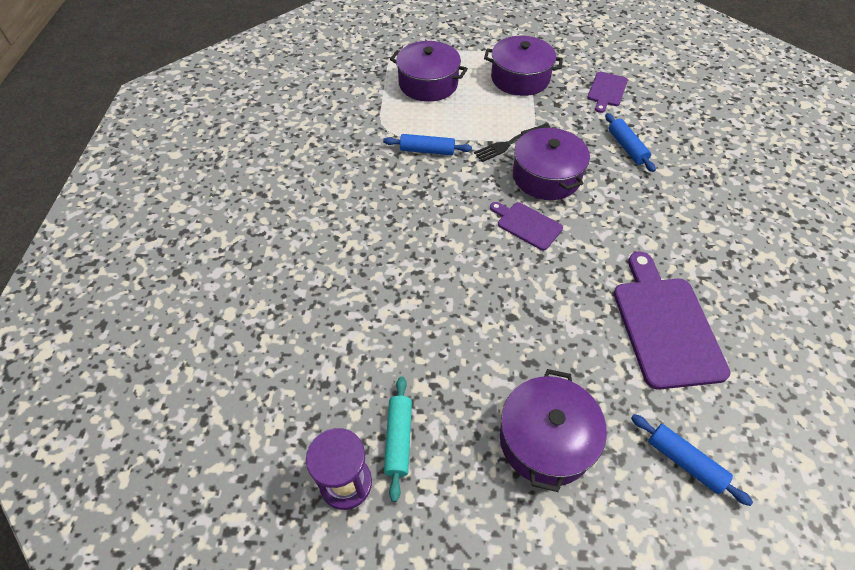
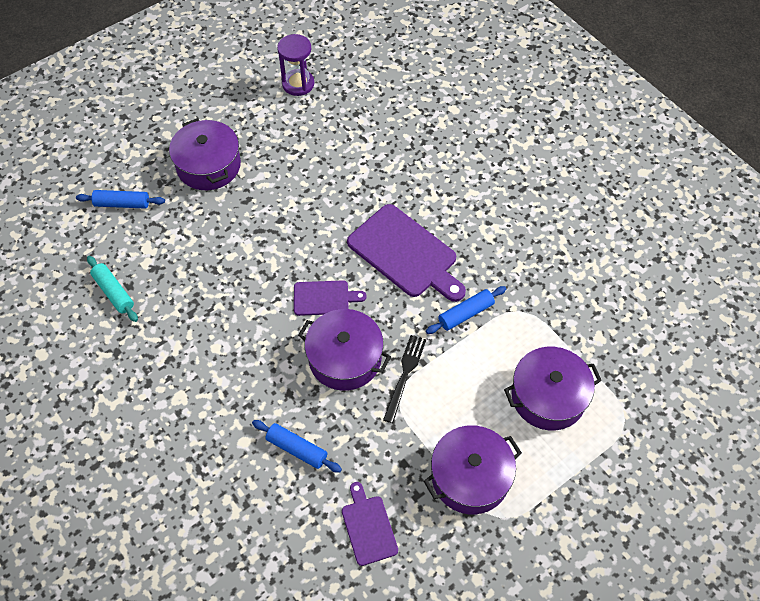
camera: 140 degrees right, 5 degrees up
turquoise rolling pin [384,376,412,502] -> turquoise rolling pin moved to [87,256,138,322]
purple cutting board [614,252,731,390] -> purple cutting board moved to [347,204,466,302]

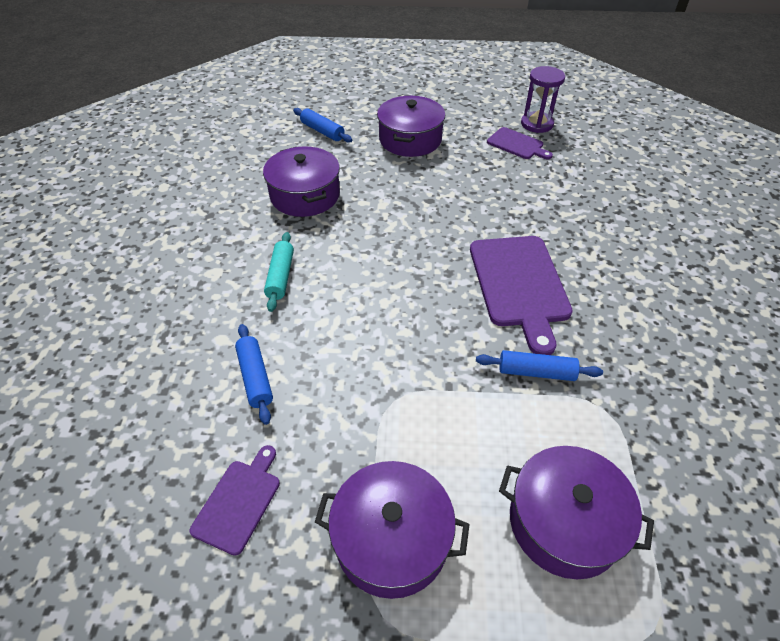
camera: 40 degrees right, 10 degrees down
turquoise rolling pin [87,256,138,322] -> turquoise rolling pin moved to [264,232,294,312]
purple cutting board [294,280,367,316] -> purple cutting board moved to [487,127,553,159]
purple pot [298,309,391,391] -> purple pot moved to [263,146,340,217]
black fork [383,335,426,423] -> none

